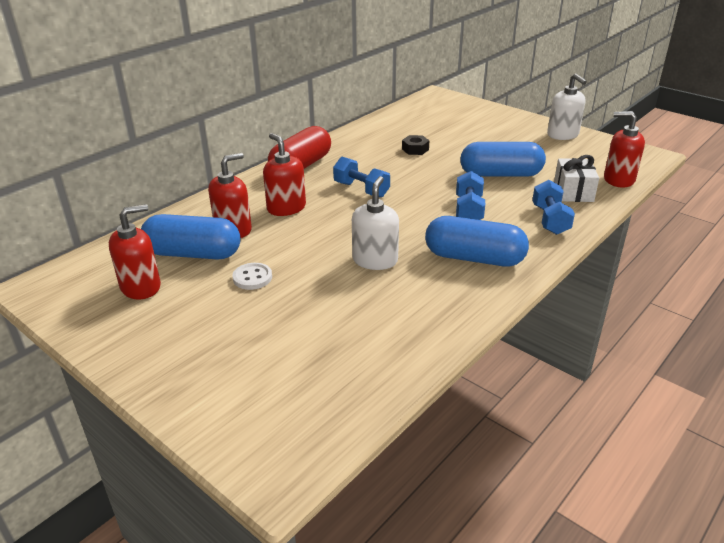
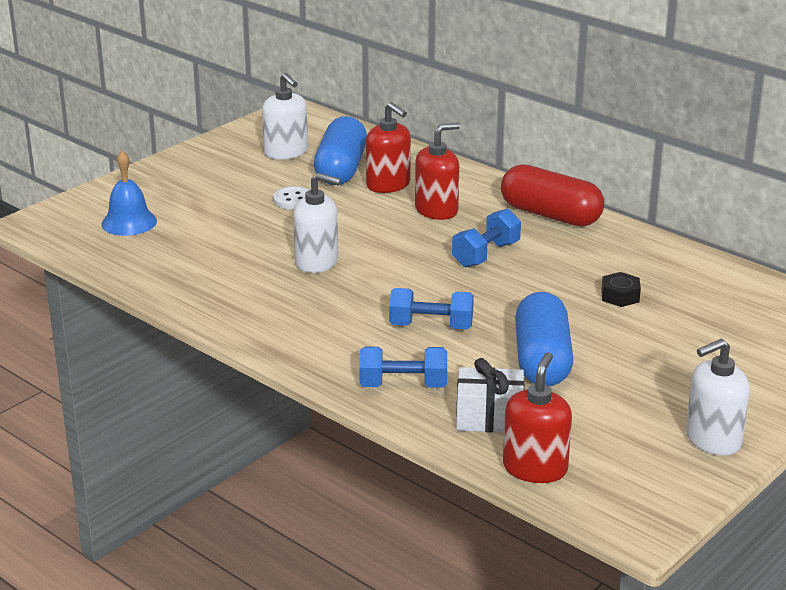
camera: 90 degrees right, 5 degrees down
red soap dispenser [109,204,161,299] -> white soap dispenser [262,73,308,160]
blue capsule [425,216,529,266] -> none
none -> blue bell [102,150,157,236]

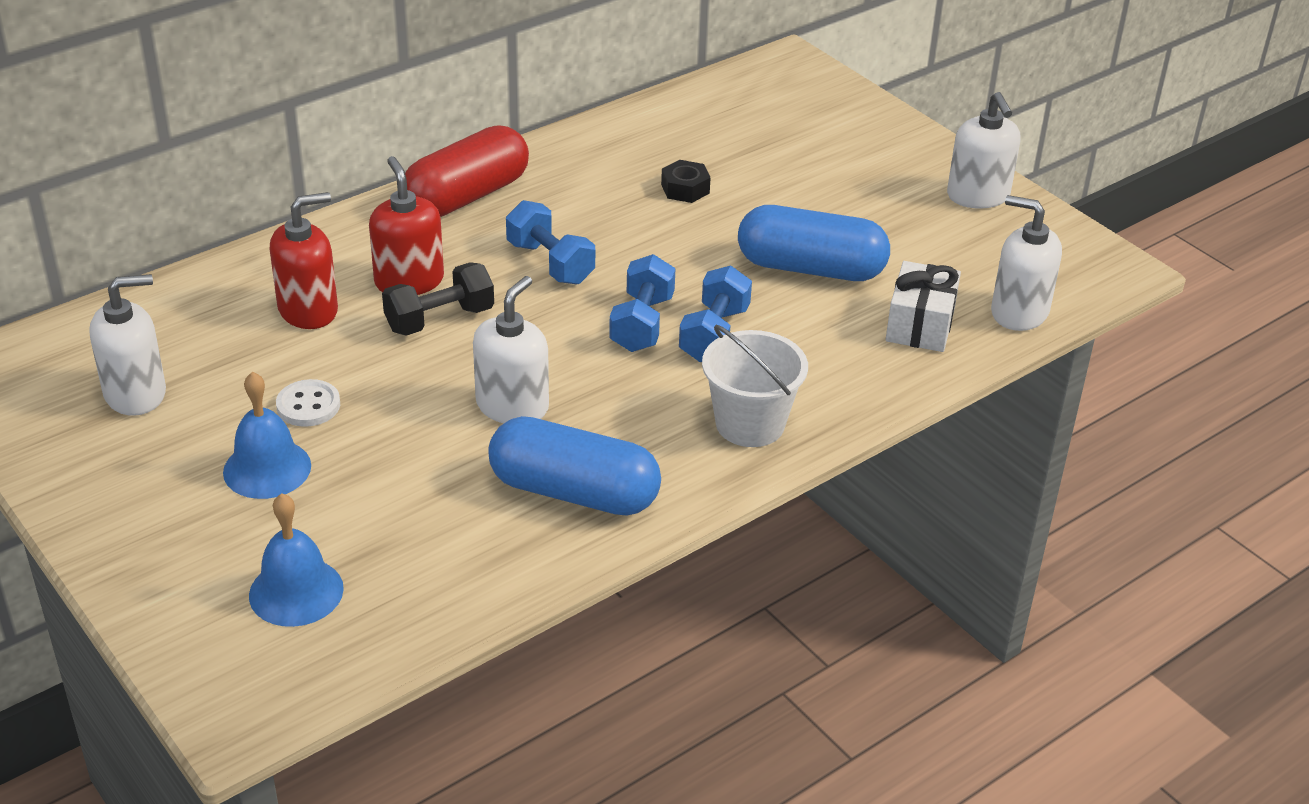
camera: 80 degrees left, 10 degrees up
blue capsule [314,116,367,185] -> blue capsule moved to [488,416,661,516]
blue dumbbell [359,347,447,388] -> blue dumbbell moved to [609,254,676,352]
red soap dispenser [503,352,572,483] -> white soap dispenser [991,195,1062,331]
none -> blue bell [223,372,311,499]
none -> black dumbbell [382,262,494,336]
none -> white bucket [702,325,808,447]

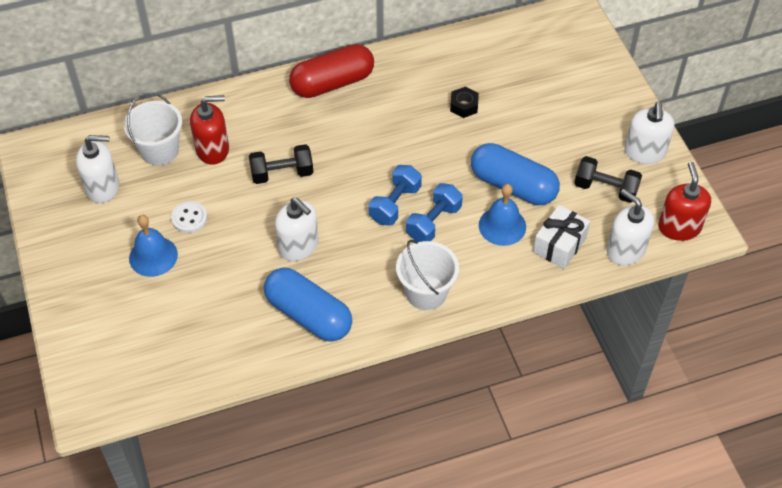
camera: 20 degrees right, 15 degrees up
blue bell [249,493,344,627] -> blue bell moved to [479,184,526,246]
red soap dispenser [369,156,444,295] -> red soap dispenser moved to [658,162,711,241]
white soap dispenser [473,276,549,423] -> white soap dispenser turned 90 degrees clockwise [275,197,319,261]
blue dumbbell [506,200,595,285] -> none
none -> white bucket [124,92,182,165]
none -> black dumbbell [574,156,642,203]

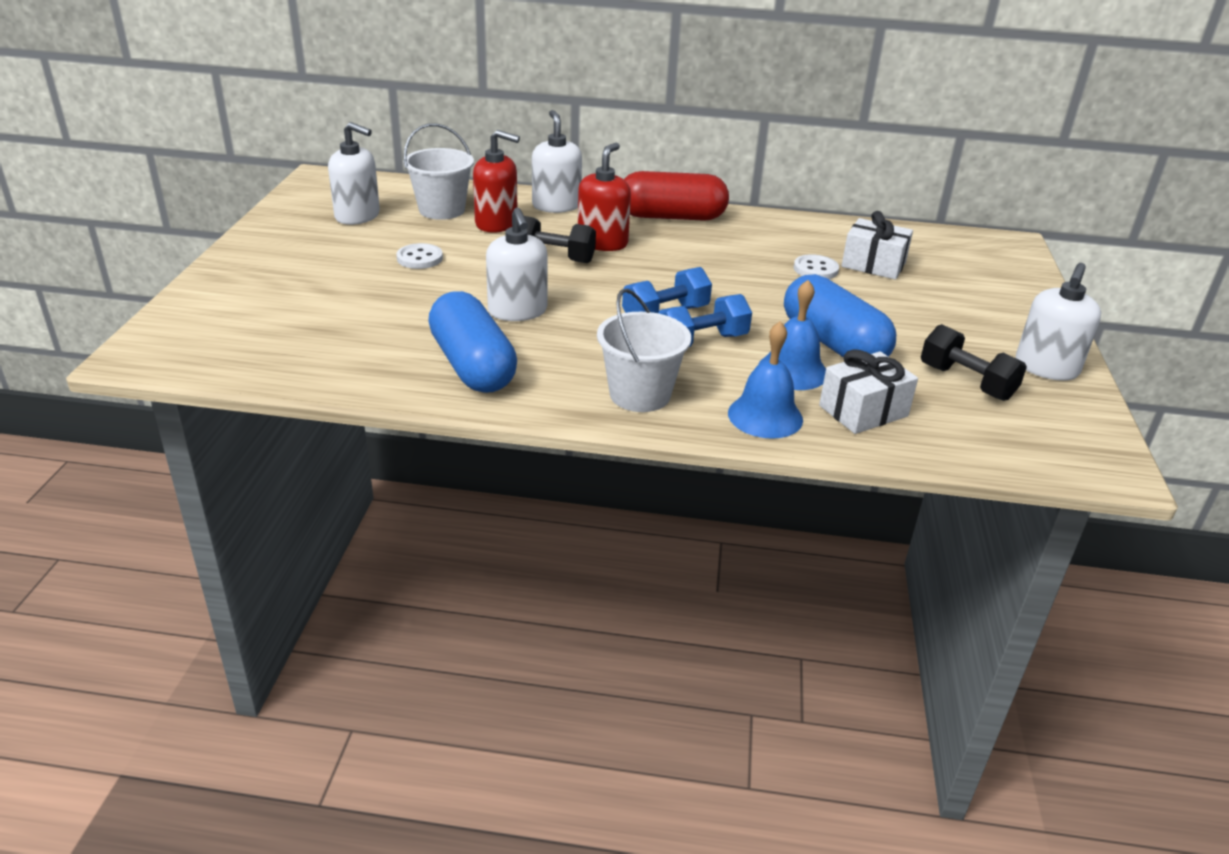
camera: 25 degrees right, 20 degrees down
blue bell [129,215,178,277] -> blue bell moved to [728,321,803,439]
black nut [450,87,479,118] -> white button [794,254,839,279]
white soap dispenser [607,189,654,265] -> white soap dispenser moved to [532,110,582,213]
red soap dispenser [658,162,711,241] -> red soap dispenser moved to [578,143,631,251]
none -> white gift [841,211,913,280]

